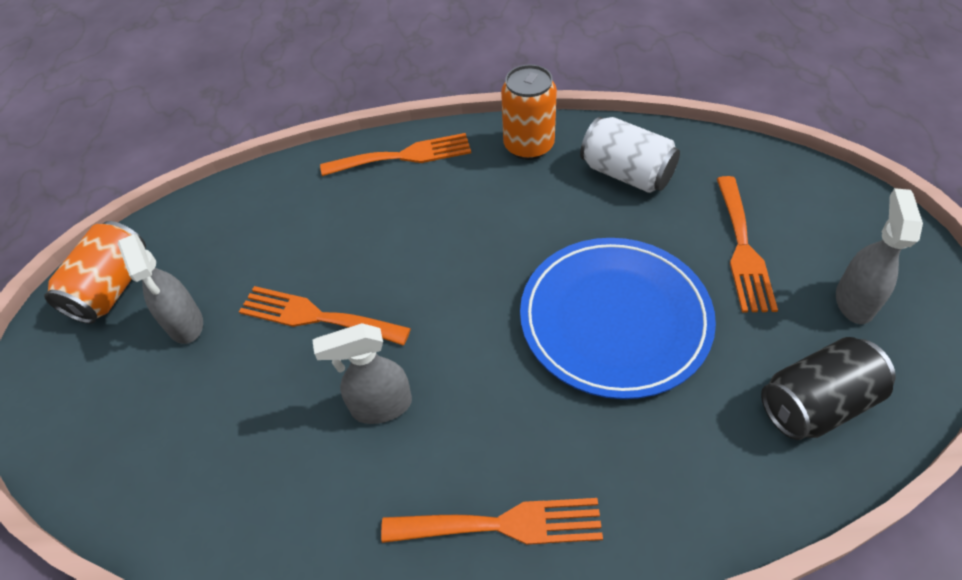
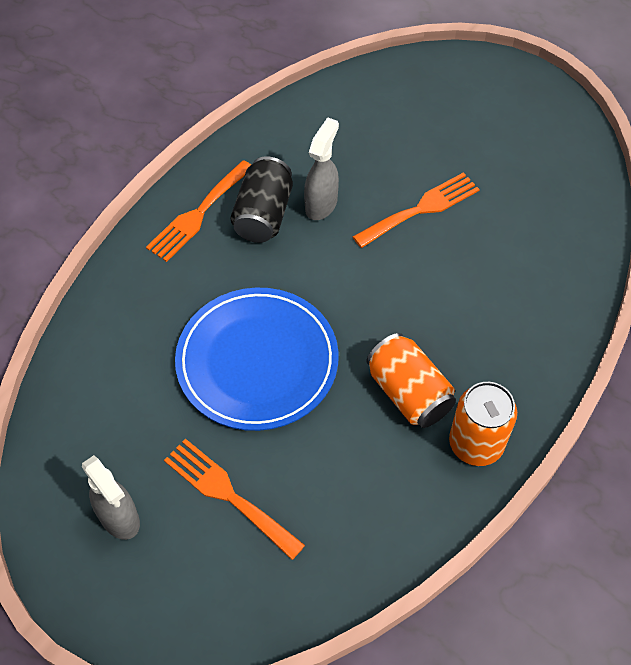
camera: 125 degrees right, 5 degrees up
orange can [44,221,146,324] -> orange can moved to [366,333,456,428]
grey spray bottle [118,234,203,344] -> none
orange fork [320,133,471,176] -> none
white can [580,117,680,193] -> none
black can [761,337,896,440] -> black can moved to [230,156,293,243]

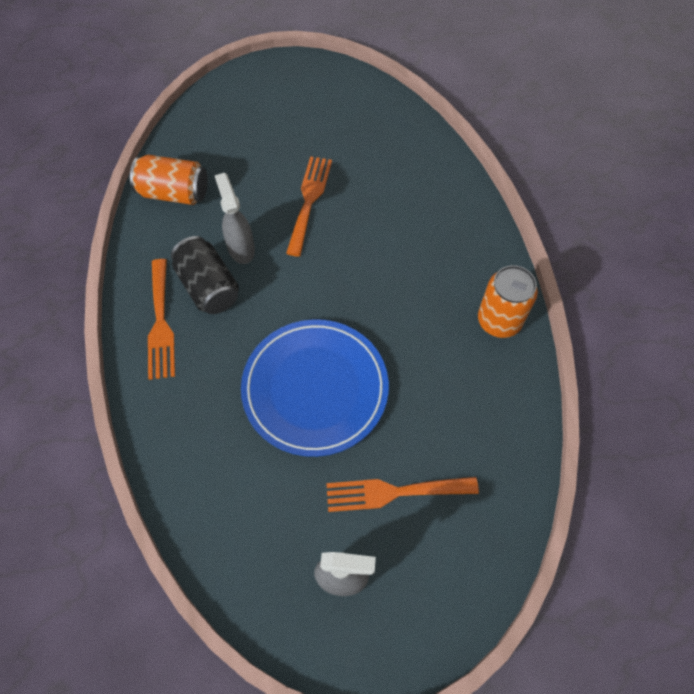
camera: 45 degrees left, 5 degrees up
orange can [366,333,456,428] -> orange can moved to [130,155,208,205]

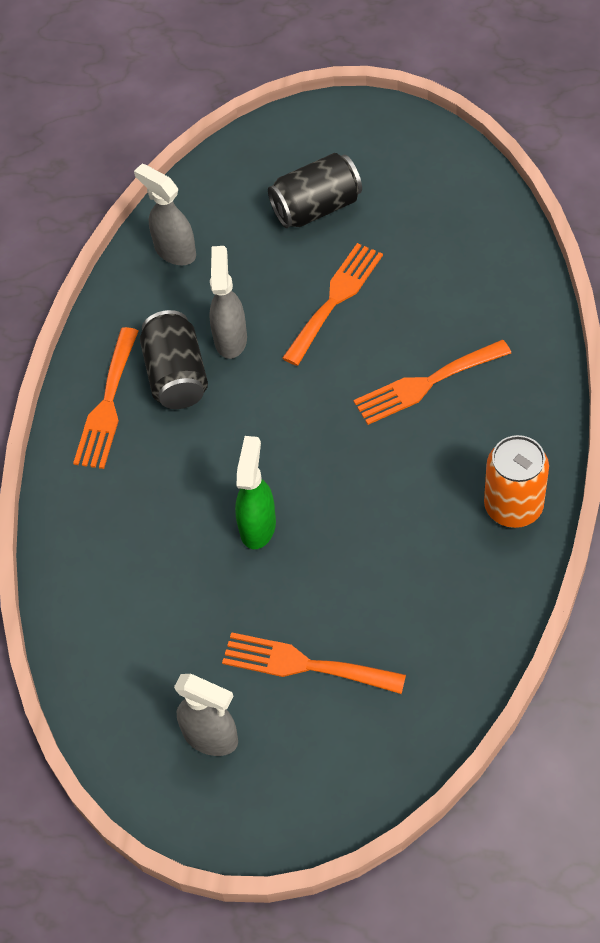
camera: 25 degrees right, 5 degrees down
orange can [130,155,208,205] -> grey spray bottle [134,164,196,265]
blue plate [241,319,389,457] -> green spray bottle [235,436,276,549]
none -> black can [268,153,362,228]
none -> orange fork [353,340,511,425]

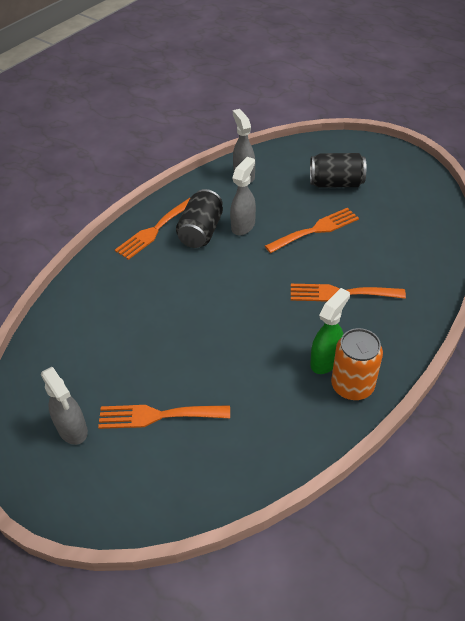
camera: 25 degrees right, 10 degrees down
orange fork [222,632,406,694] -> orange fork turned 45 degrees counterclockwise [98,405,230,429]
green spray bottle [235,436,276,549] -> green spray bottle moved to [310,288,350,374]

